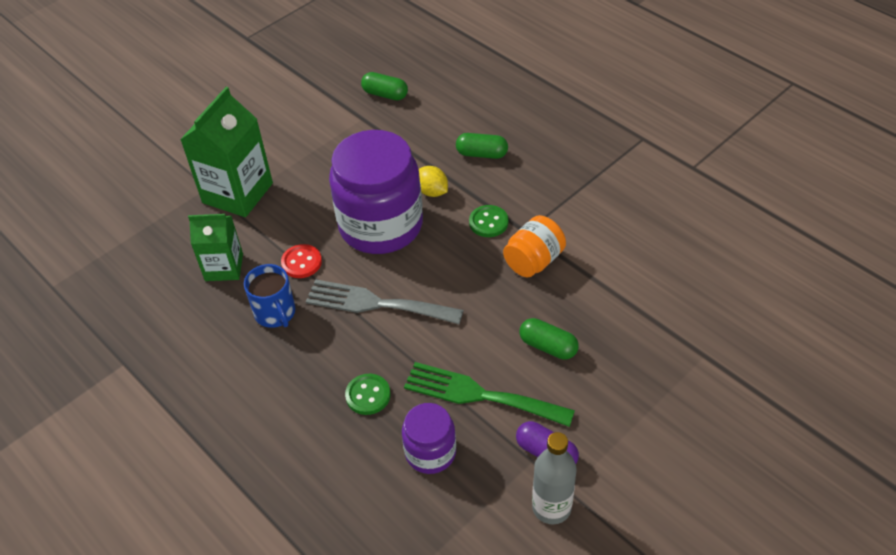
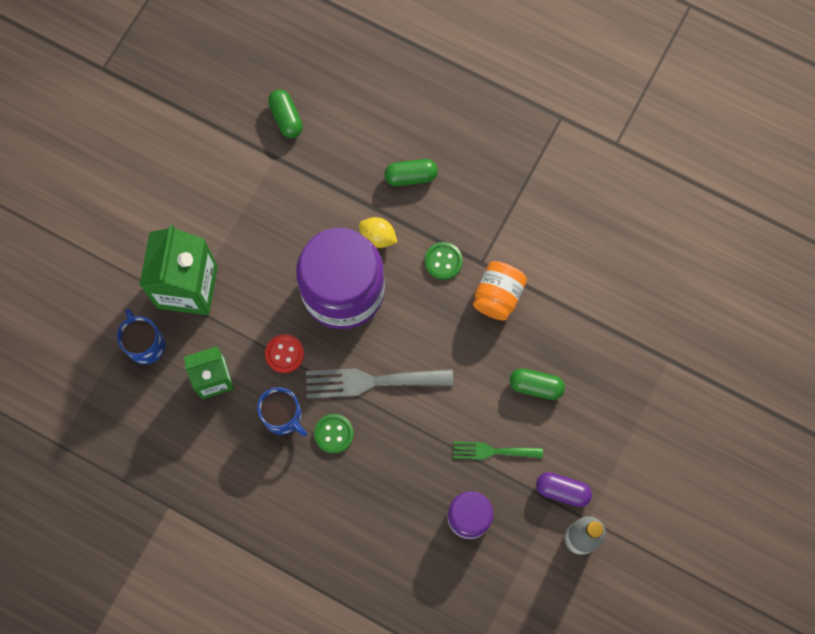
camera: 20 degrees left, 25 degrees up
green button [345,374,391,415] -> green button moved to [314,414,354,454]
green capsule [361,72,408,100] -> green capsule turned 60 degrees clockwise [268,89,303,138]
green fork [404,362,575,427] -> green fork [453,442,543,460], size x0.60
none -> blue mug [117,309,165,364]

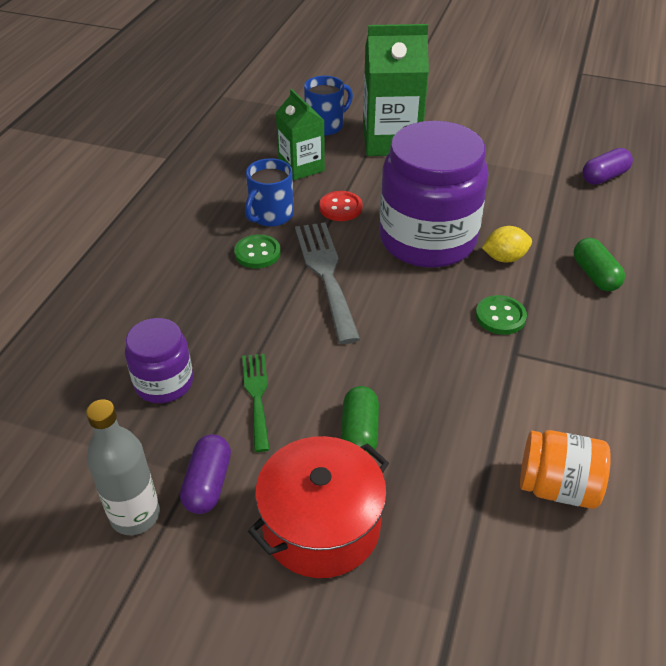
camera: 80 degrees right, 30 degrees down
green capsule [268,89,303,138] -> purple capsule [582,148,633,185]
yellow lemon [359,217,397,248] -> yellow lemon turned 60 degrees clockwise [482,226,532,262]
orange jar [473,261,527,320] -> orange jar moved to [520,430,611,509]
none -> red pot [248,436,389,578]

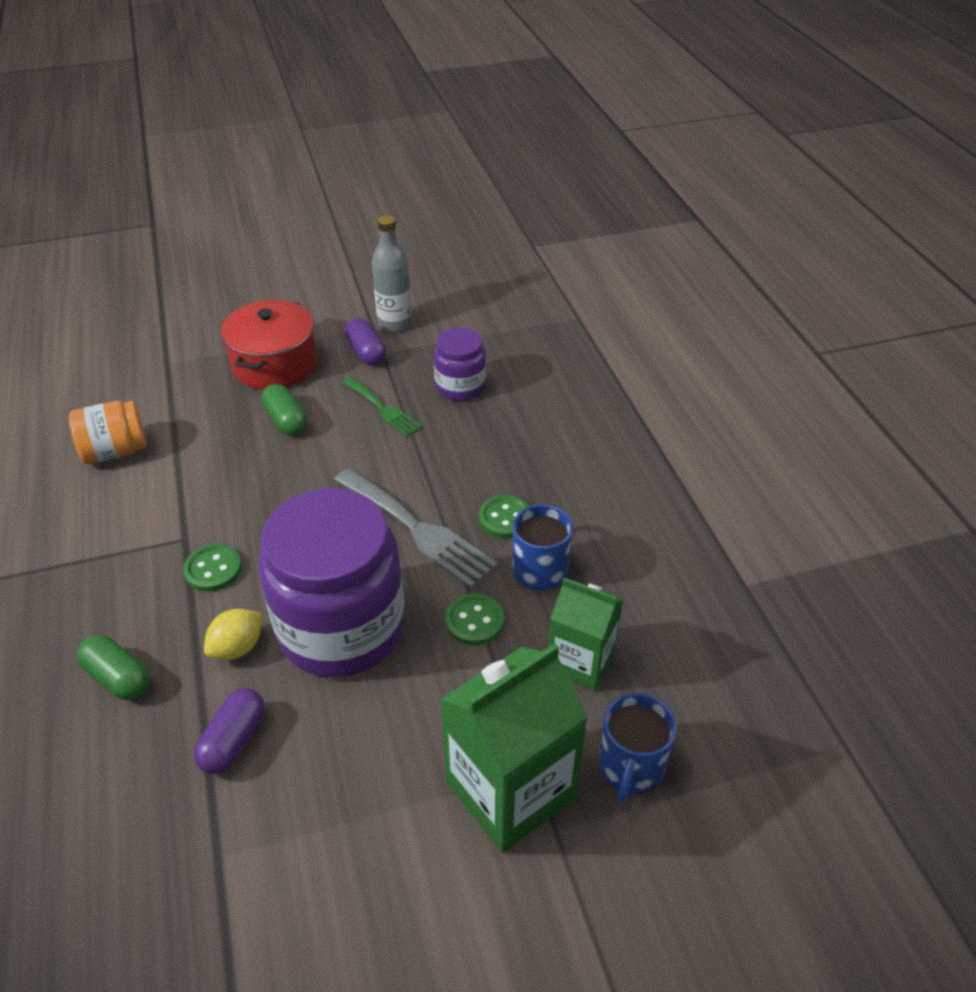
camera: 145 degrees right, 0 degrees up
red button [319,191,363,221] -> green button [445,594,504,645]
purple capsule [582,148,633,185] -> purple capsule moved to [194,688,265,774]

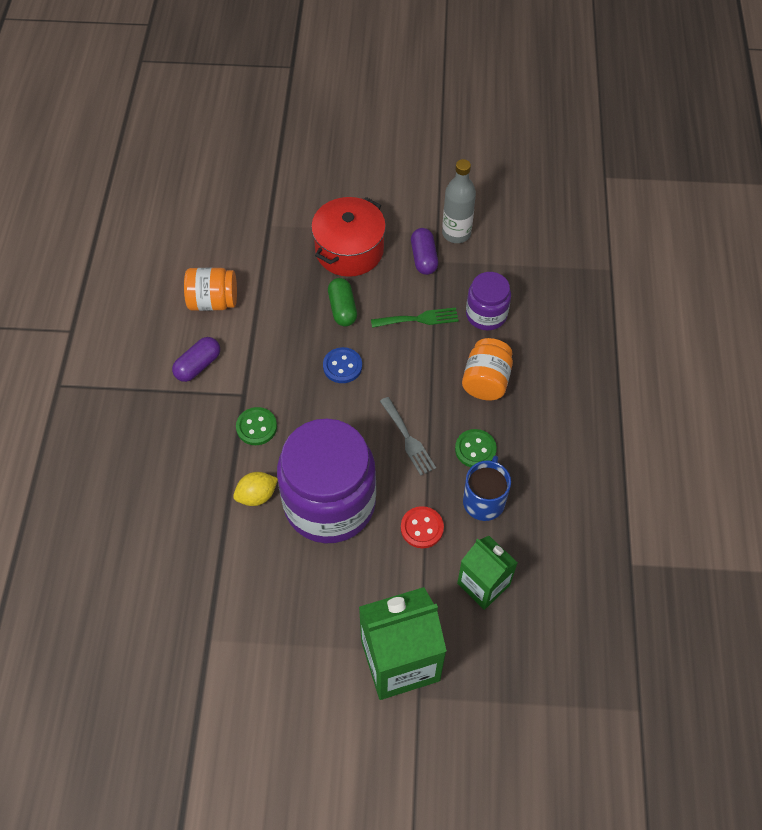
camera: 20 degrees right, 15 degrees up
green capsule [77,635,150,700] -> none
purple capsule [194,688,265,774] -> purple capsule moved to [172,337,220,382]
grey fork [334,468,498,588] -> grey fork [380,397,436,476], size x0.60
green fork [343,377,422,437] -> green fork turned 75 degrees counterclockwise [371,307,459,328]
green button [445,594,504,645] -> red button [401,506,444,548]
blue mug [598,693,677,803] -> none
none -> blue button [323,347,362,383]
none -> orange jar [462,338,513,400]

